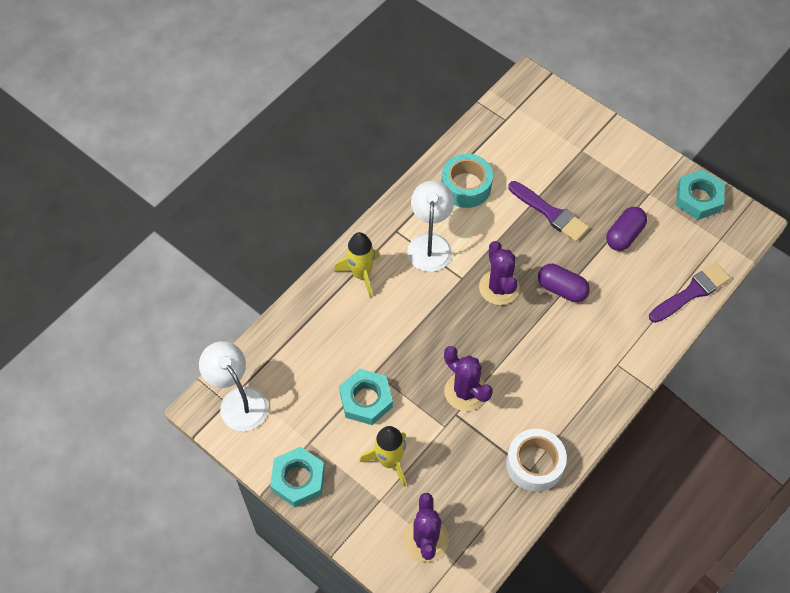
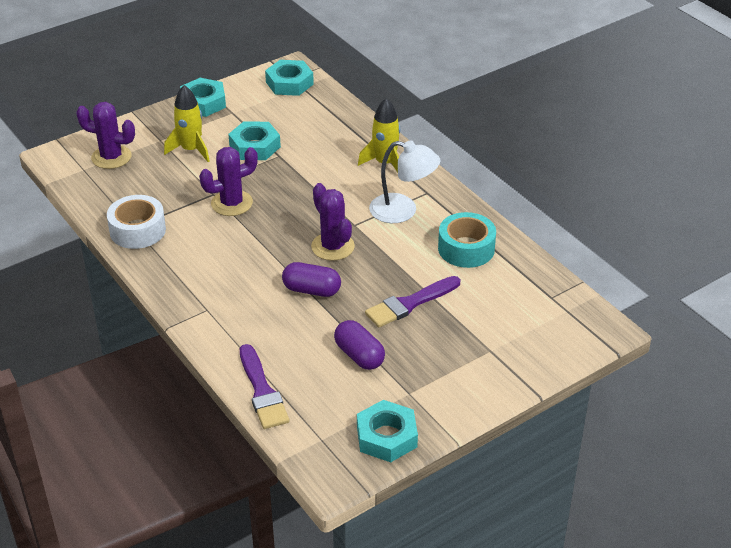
camera: 105 degrees right, 20 degrees down
white lamp [199,341,269,431] -> turquoise nut [265,60,314,96]
purple cactus [479,241,520,305] -> purple cactus turned 60 degrees clockwise [311,183,355,261]
purple capsule [538,264,590,302] -> purple capsule turned 60 degrees clockwise [282,262,341,297]

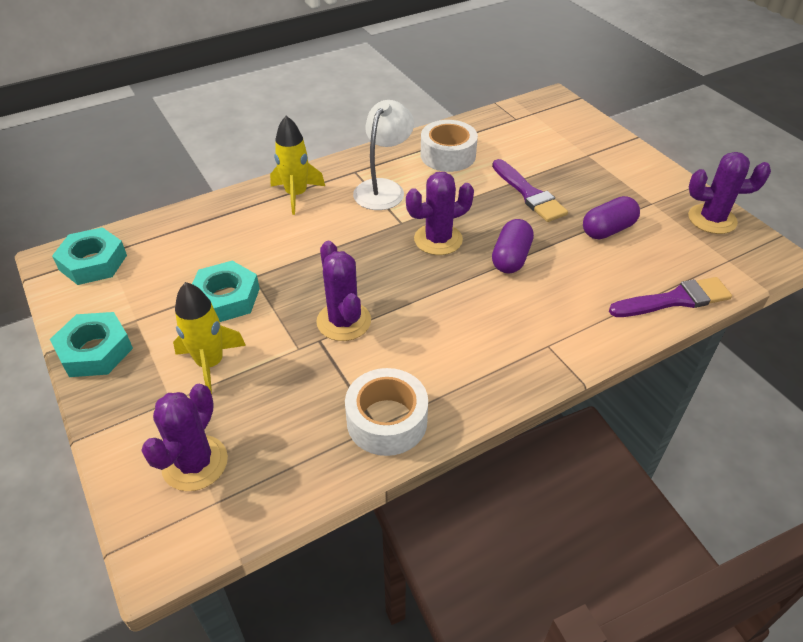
camera: 85 degrees left, 5 degrees up
turquoise nut [357,400,418,462] -> purple cactus [688,152,771,234]
turquoise tape [438,212,496,268] -> white tape [421,120,478,172]

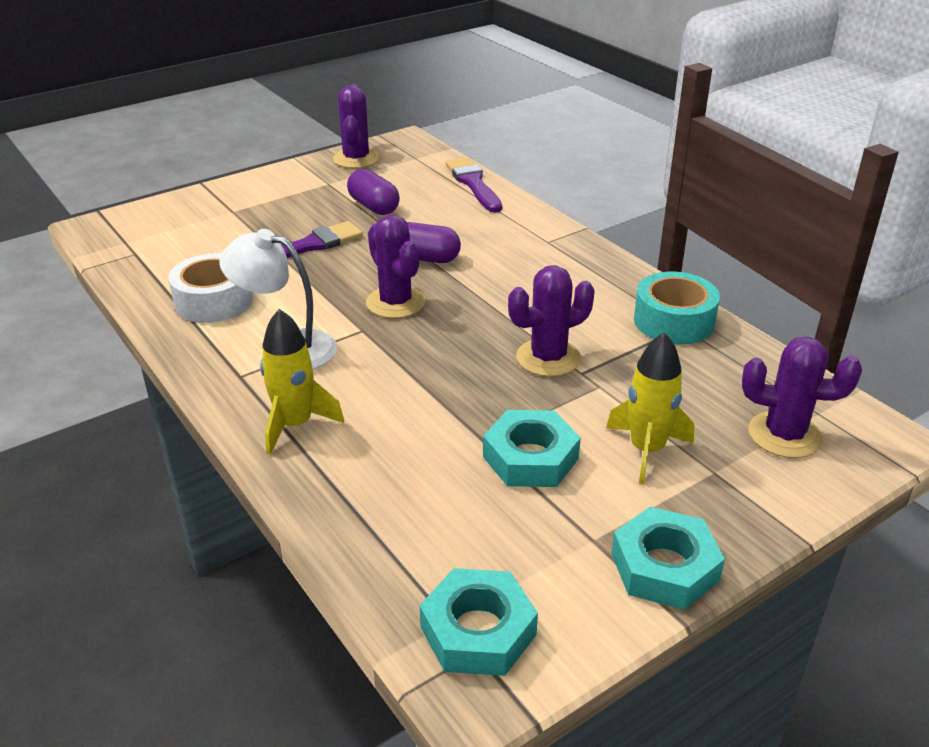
camera: 95 degrees left, 10 degrees down
white tape [345,368,428,456] -> turquoise tape [634,272,720,344]

